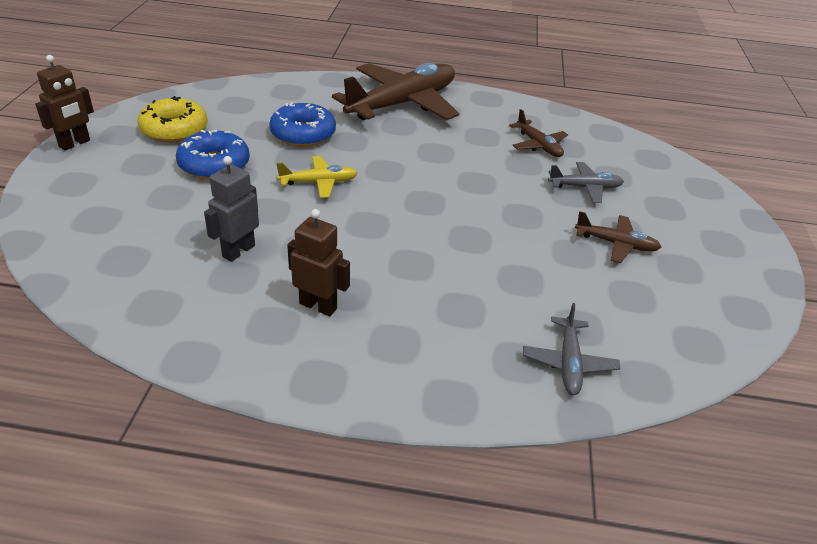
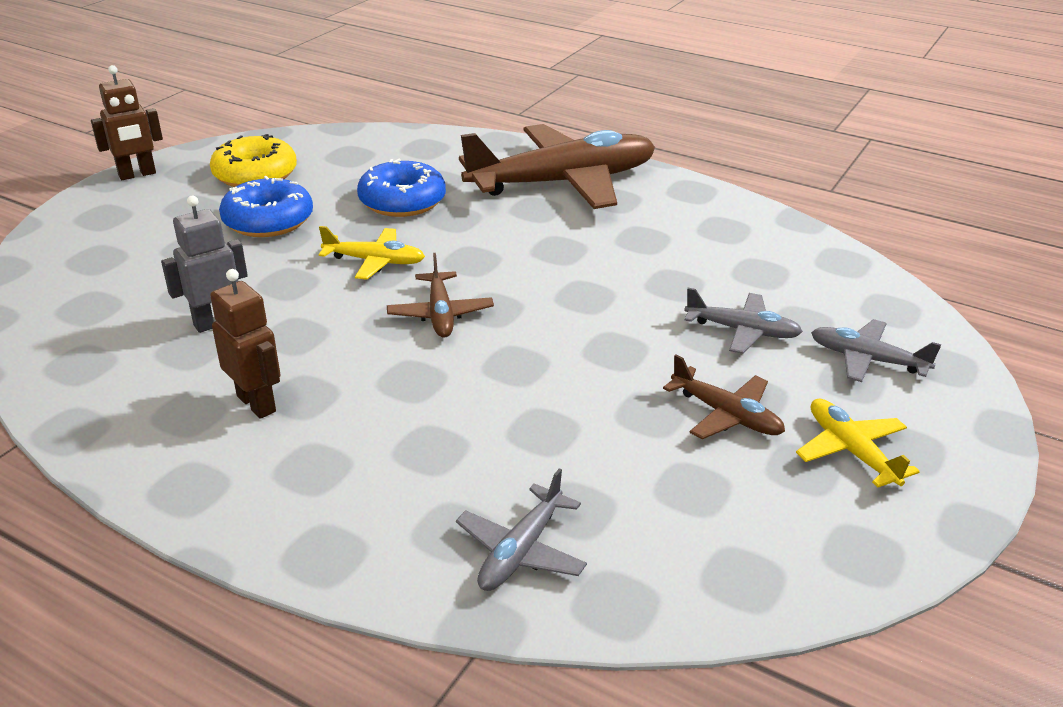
camera: 25 degrees right, 5 degrees down
brown plane [509,109,568,157] -> brown plane moved to [387,253,494,338]
none -> yellow plane [796,399,920,488]
none -> grey plane [811,319,941,382]

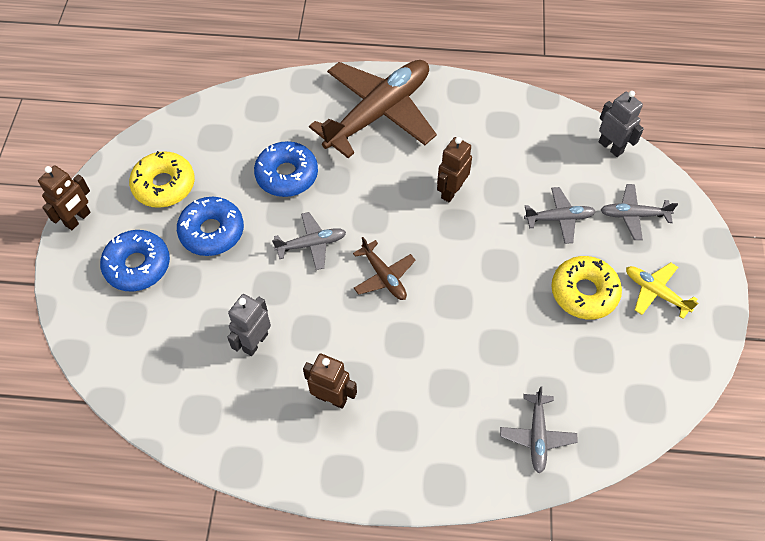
camera: 25 degrees left, 25 degrees up
yellow plane [319,226,425,280] -> grey plane [272,212,346,270]
brown plane [663,354,785,439] -> yellow donut [551,256,622,320]
none -> blue donut [100,230,170,292]
none -> brown robot [437,137,472,202]
none -> grey robot [599,91,644,157]

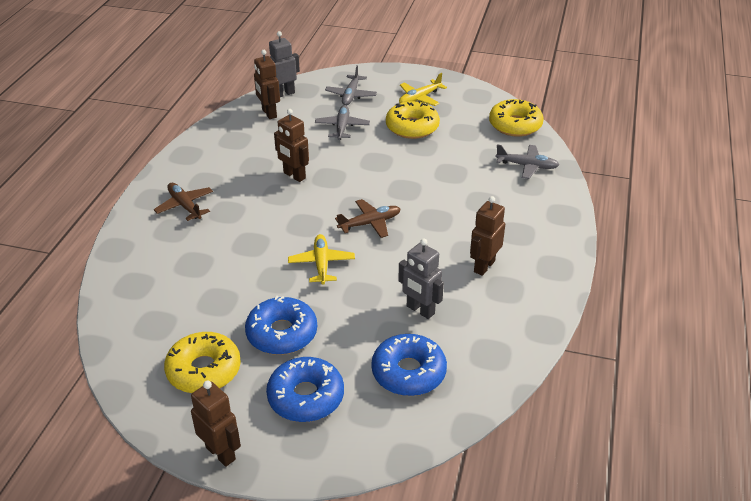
camera: 80 degrees left, 20 degrees down
blue donut [254,141,318,197] -> blue donut moved to [371,334,447,396]
grey plane [272,212,346,270] -> yellow plane [288,234,355,285]
brown plane [309,60,437,158] -> brown plane [154,183,213,221], size x0.46
none -> brown robot [254,50,280,119]
none -> yellow donut [489,99,544,137]

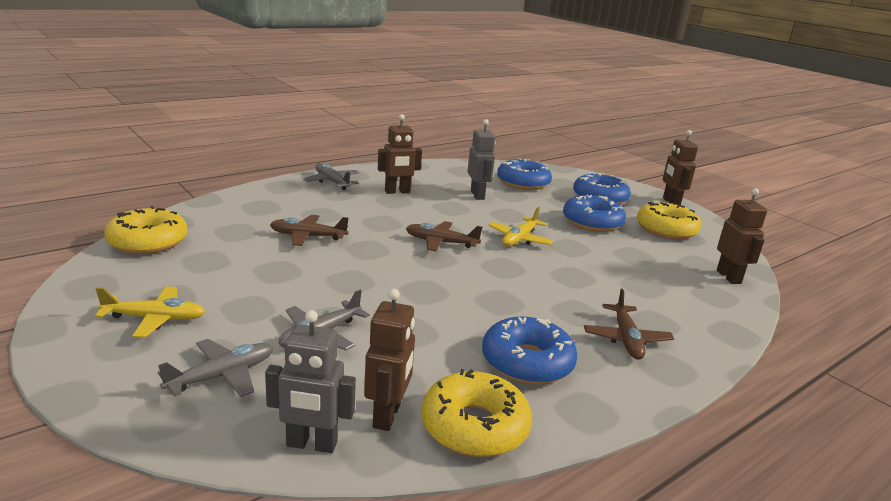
camera: 145 degrees left, 15 degrees down
brown robot [274,109,309,182] -> brown robot moved to [717,188,767,284]
yellow donut [386,100,440,139] -> yellow donut moved to [421,369,532,457]
grey plane [496,145,559,179] -> grey plane moved to [303,163,359,190]
none -> brown plane [270,215,348,246]
none -> blue donut [482,317,577,385]

